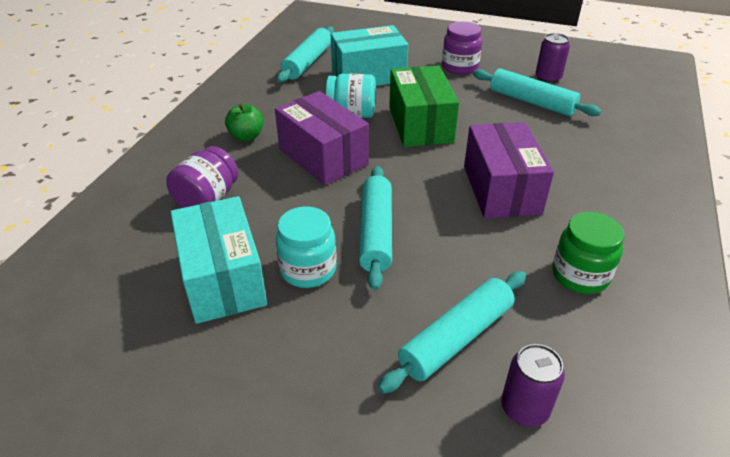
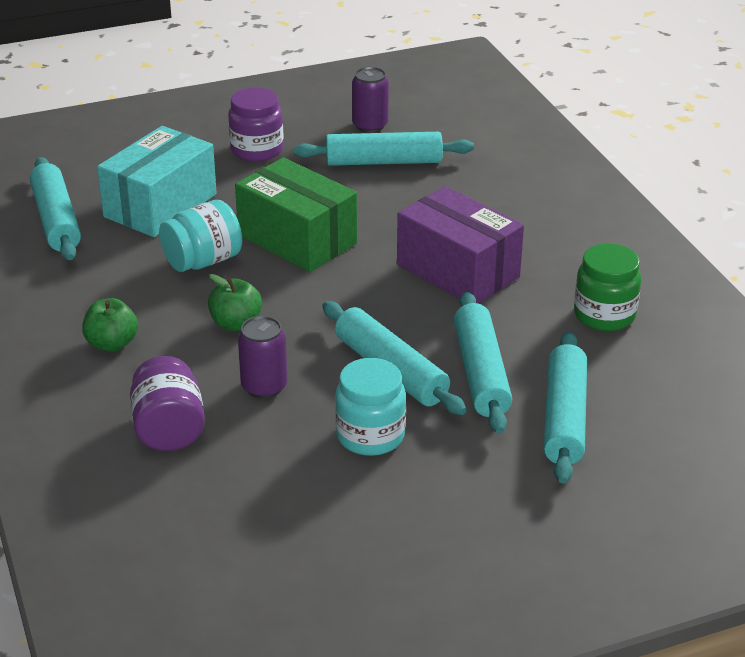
camera: 40 degrees left, 5 degrees down
turquoise box [170,196,267,324] -> none
purple box [275,91,369,185] -> green apple [208,274,262,331]
purple can [501,344,565,427] -> purple can moved to [238,316,287,399]
none -> turquoise rolling pin [454,291,512,434]

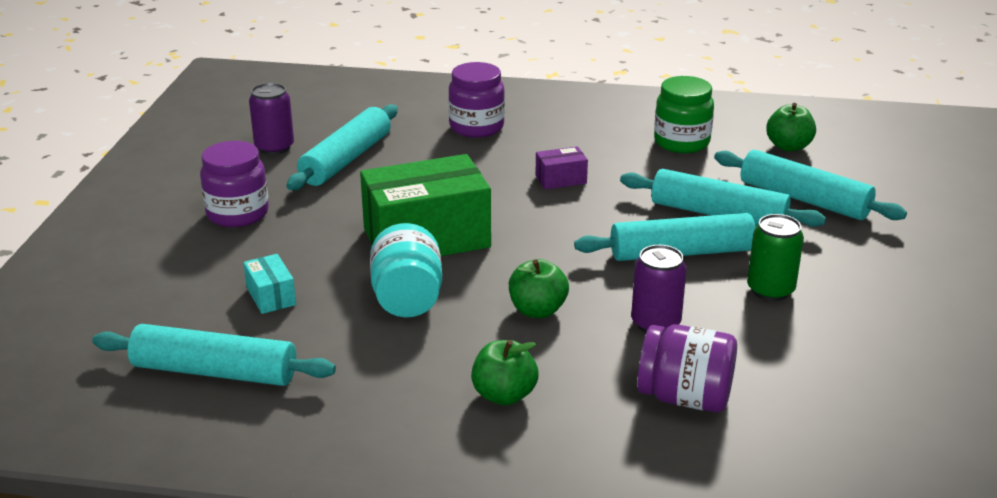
camera: 60 degrees left, 5 degrees down
turquoise box [97,126,217,237] -> turquoise box [243,254,296,314], size x0.43
turquoise jar [335,358,406,456] -> green can [747,214,804,301]
purple box [397,186,524,304] -> purple box [535,146,588,189], size x0.43
none -> purple jar [448,62,505,138]
none -> green apple [766,103,816,152]

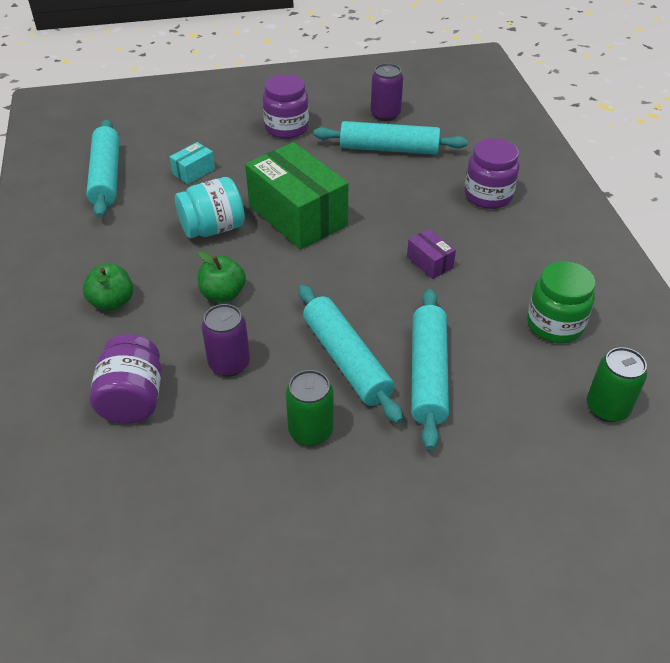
camera: 70 degrees right, 15 degrees up
turquoise rolling pin [714,150,907,220] -> none
green apple [766,103,816,152] -> green can [587,347,647,422]

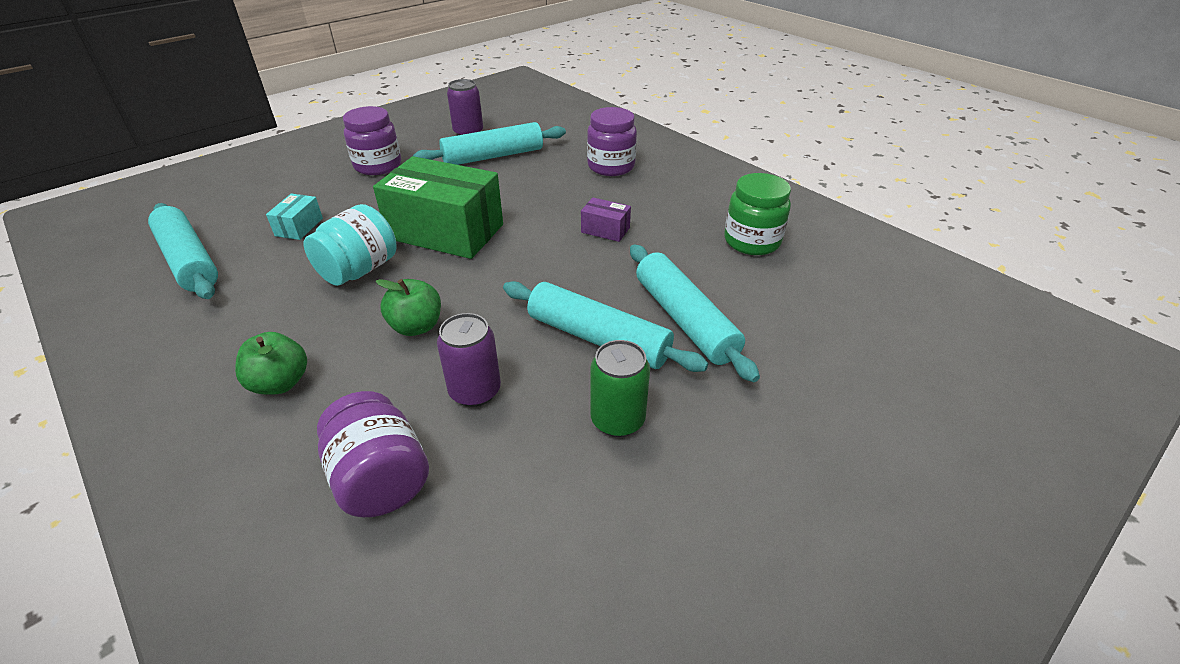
camera: 30 degrees left, 5 degrees down
green can [587,347,647,422] -> none

